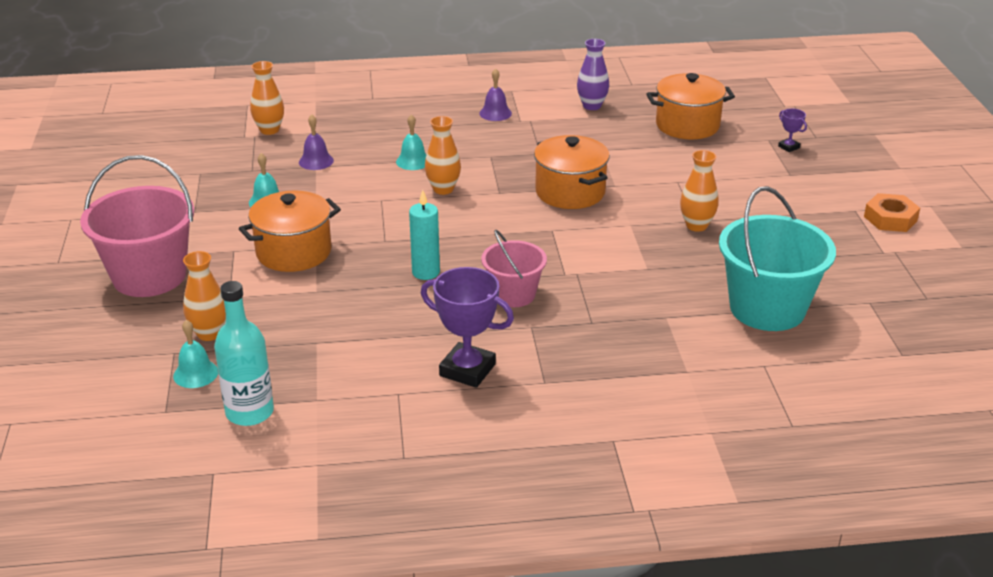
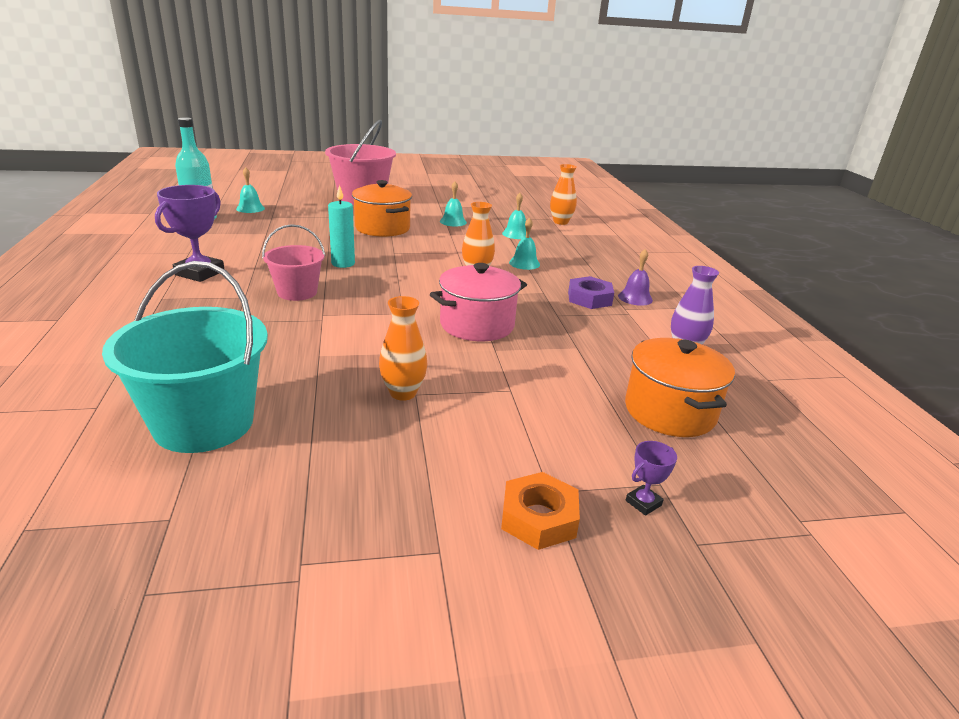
camera: 85 degrees right, 5 degrees down
orange vase [183,251,226,341] -> none
purple bell [299,115,334,170] -> turquoise bell [502,193,530,239]
orange pot [534,135,610,209] -> pink pot [430,263,527,341]
orange nut [864,193,920,232] -> orange nut moved to [501,472,580,550]
none -> purple nut [568,276,614,309]

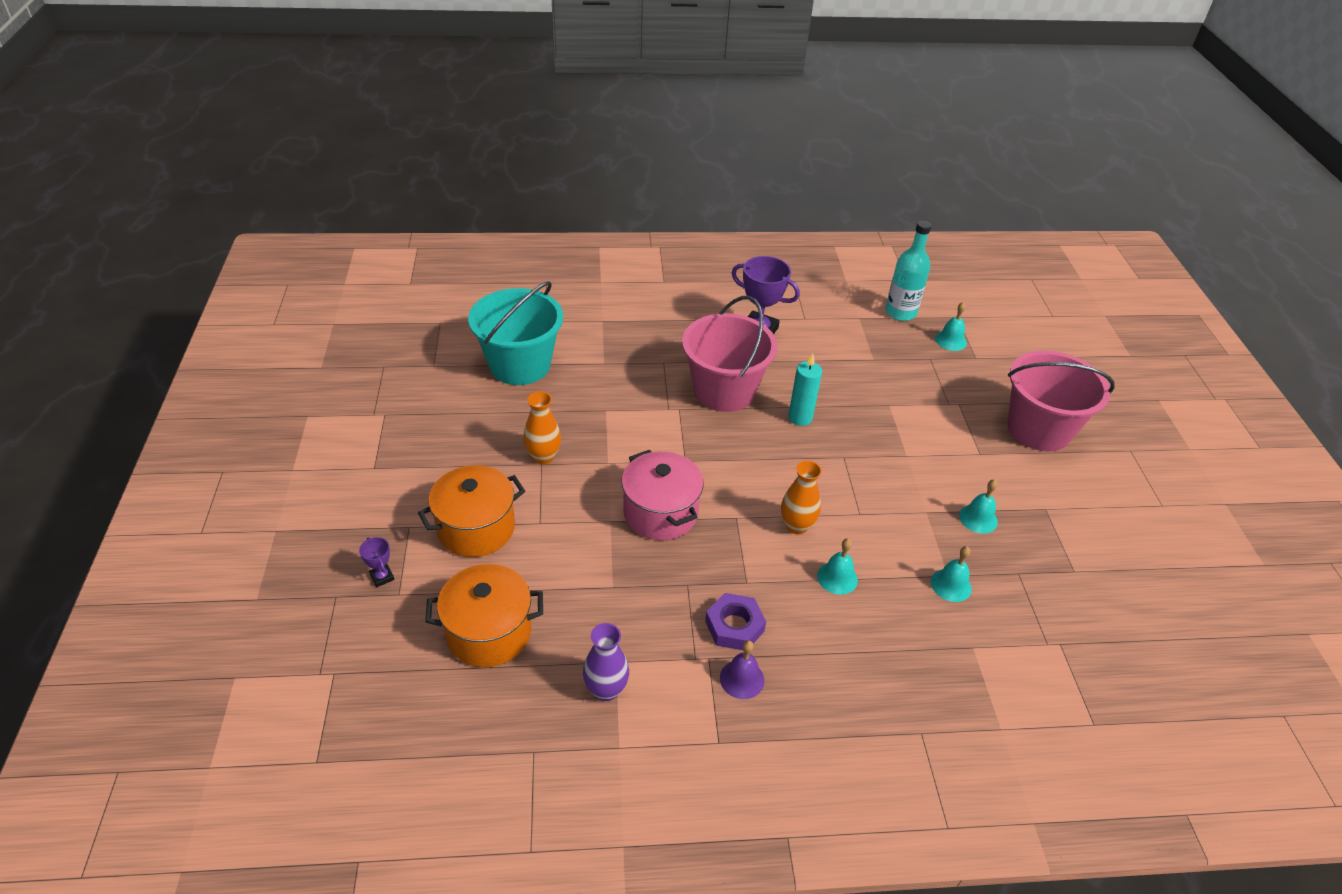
camera: 95 degrees right, 15 degrees up
pink bucket [262,224,326,301] -> pink bucket [682,296,777,412], size x1.70
orange pot [352,180,412,237] -> orange pot moved to [418,465,525,557]
orange nut [501,472,580,550] -> none
orange vase [550,164,577,225] -> none

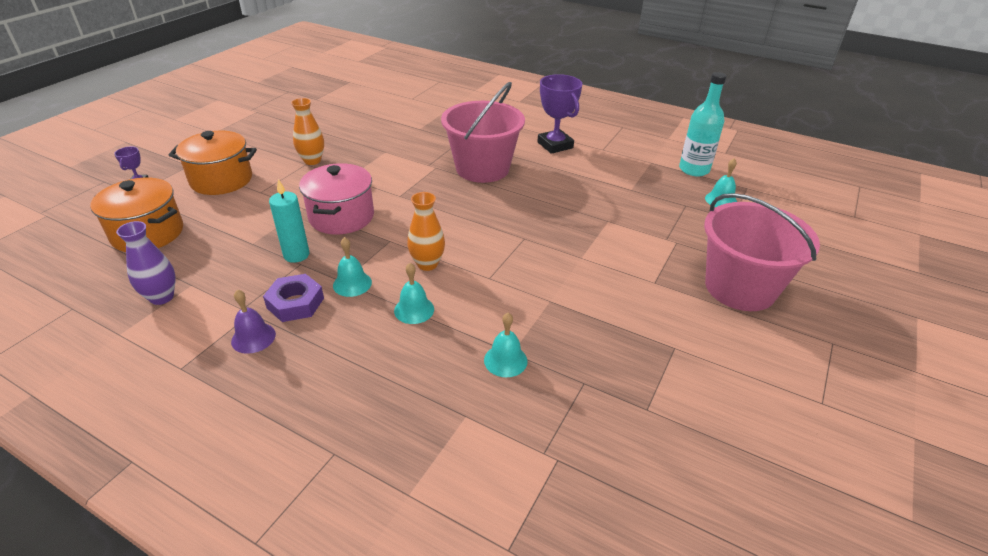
camera: 35 degrees right, 5 degrees down
turquoise bucket [468,281,563,385] -> none
turquoise candle [788,353,822,426] -> turquoise candle moved to [269,179,309,263]
turquoise bell [959,479,998,534] -> turquoise bell moved to [333,237,372,297]

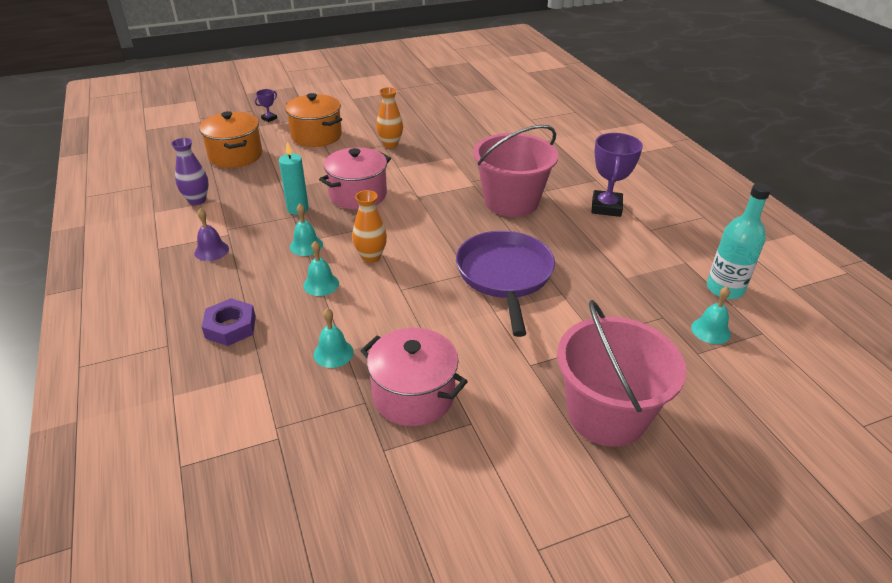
camera: 40 degrees right, 0 degrees up
purple nut [263,274,324,322] -> purple nut moved to [202,298,256,346]
none -> pink pot [361,328,468,426]
none -> purple pan [456,231,555,337]

